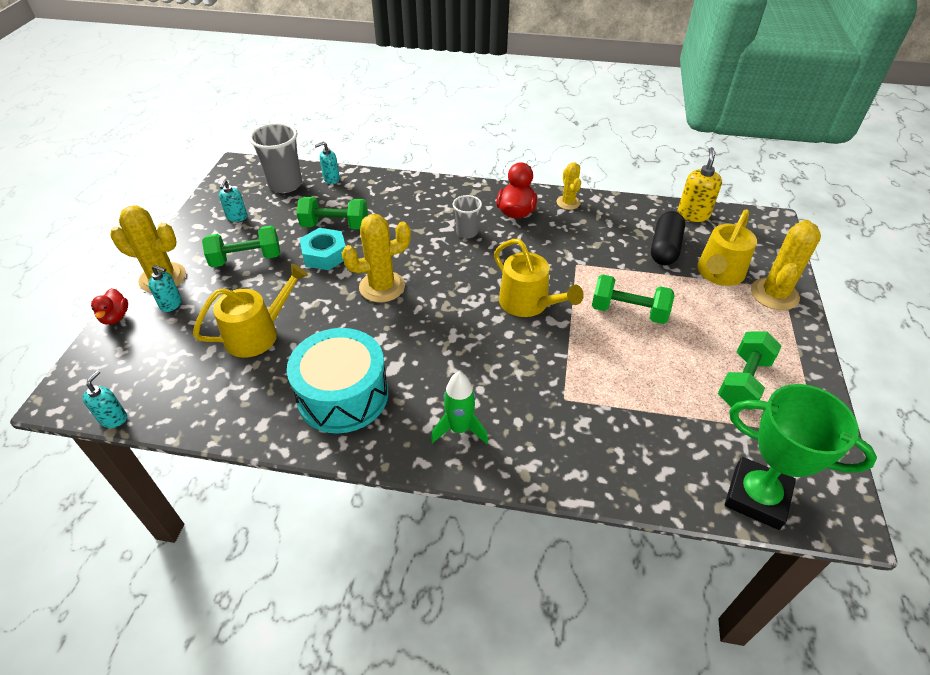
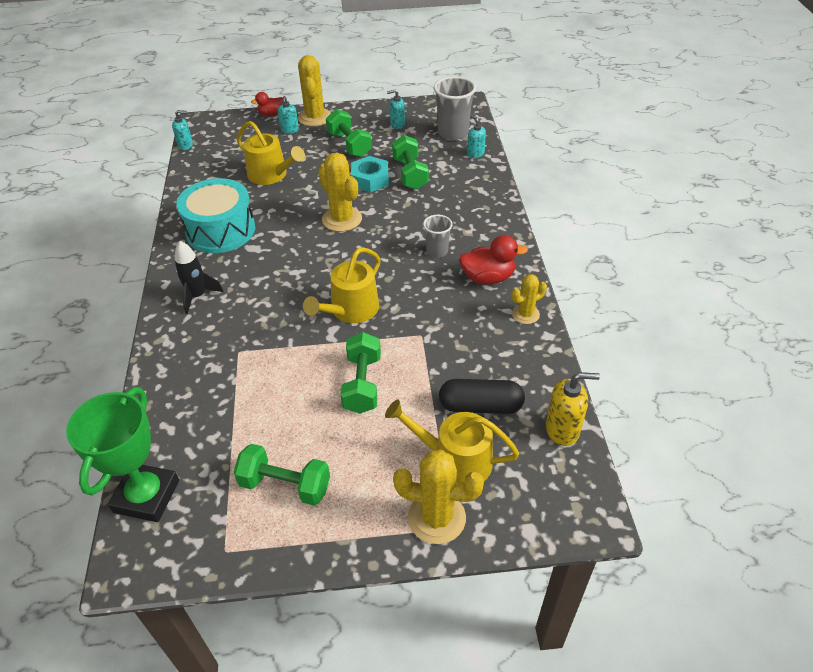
camera: 75 degrees right, 0 degrees up
green rocket [431,372,488,444] -> black rocket [175,241,223,314]

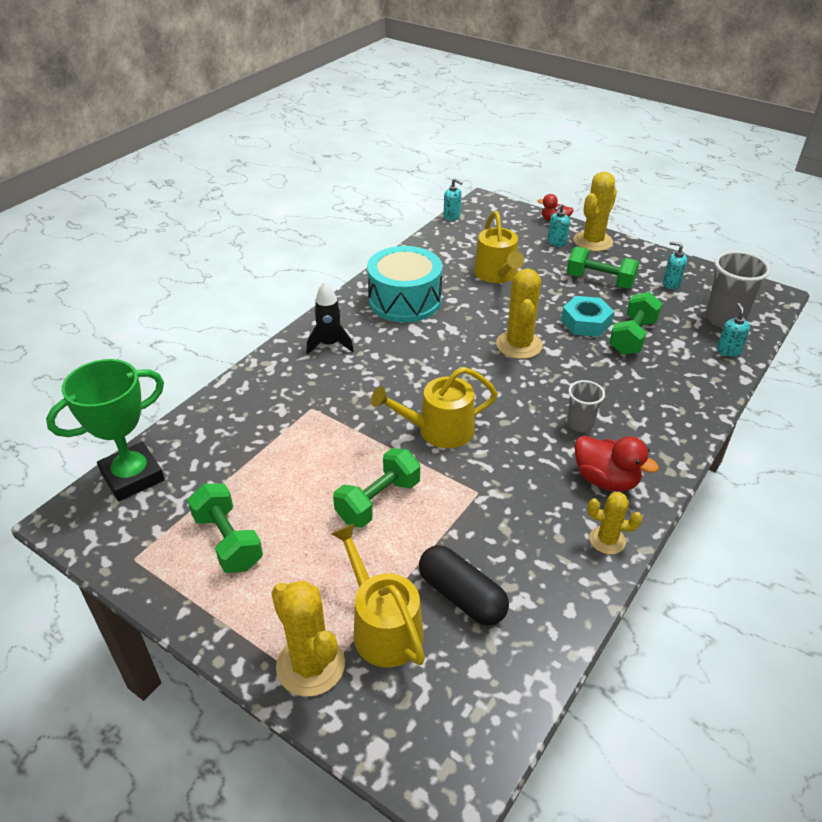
camera: 40 degrees right, 5 degrees down
green dumbbell [326,109,372,157] -> green dumbbell turned 75 degrees counterclockwise [567,247,639,289]
yellow soap dispenser [546,372,600,446] -> none

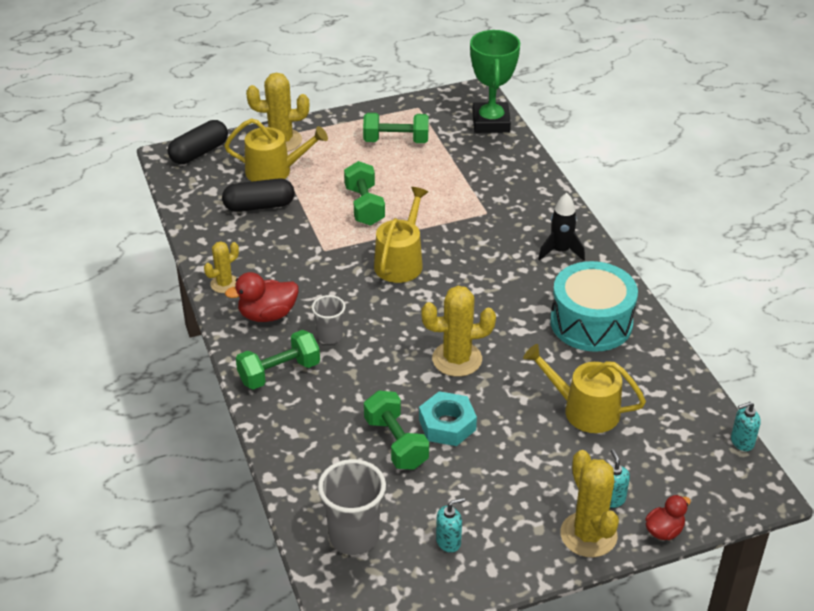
camera: 125 degrees right, 0 degrees up
yellow cactus [496,268,543,359] -> yellow cactus turned 45 degrees counterclockwise [421,286,496,377]
green dumbbell [567,247,639,289] -> green dumbbell moved to [236,330,320,390]
turquoise soap dispenser [717,303,750,357] -> none
none -> black capsule [168,120,228,164]

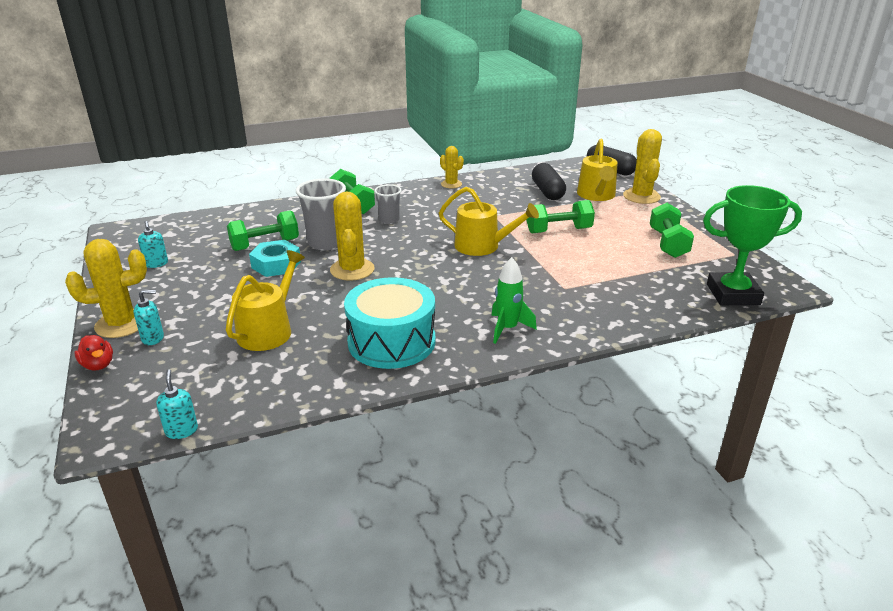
camera: 90 degrees right, 10 degrees down
red duck [225,272,298,322] -> none
grey cup [318,459,386,555] -> grey cup moved to [296,178,346,250]
black rocket [538,193,585,261] -> green rocket [491,257,537,344]

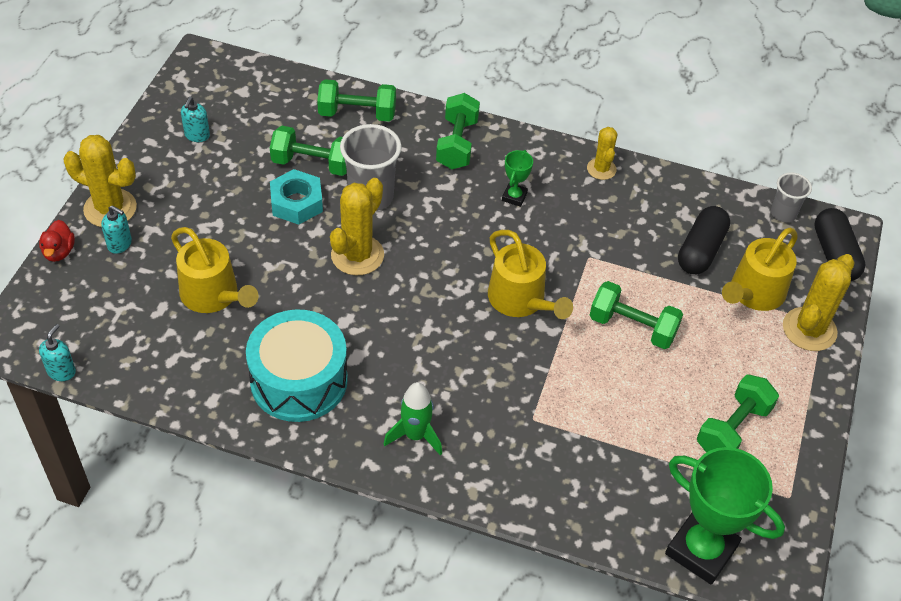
camera: 35 degrees right, 20 degrees up
yellow watering can [226,250,305,351] -> yellow watering can turned 75 degrees clockwise [171,227,259,313]
grey cup [374,184,401,224] -> grey cup moved to [771,172,812,222]
none -> green dumbbell [317,79,396,122]
none -> green trophy [502,150,533,207]

